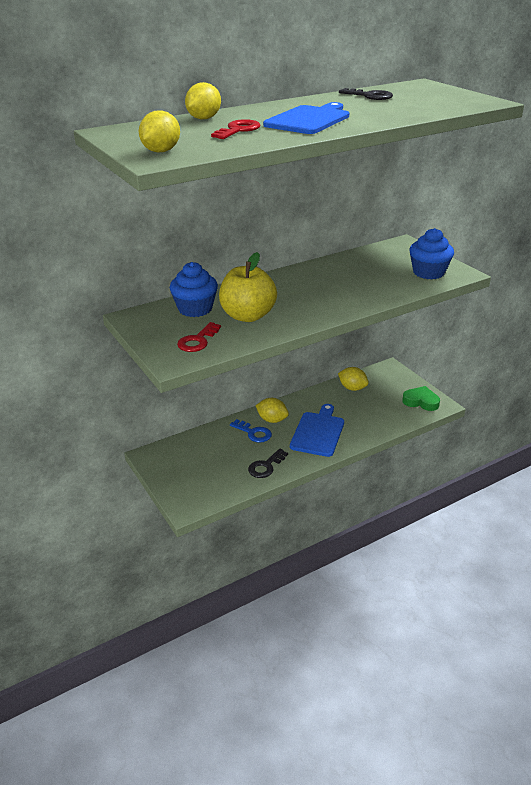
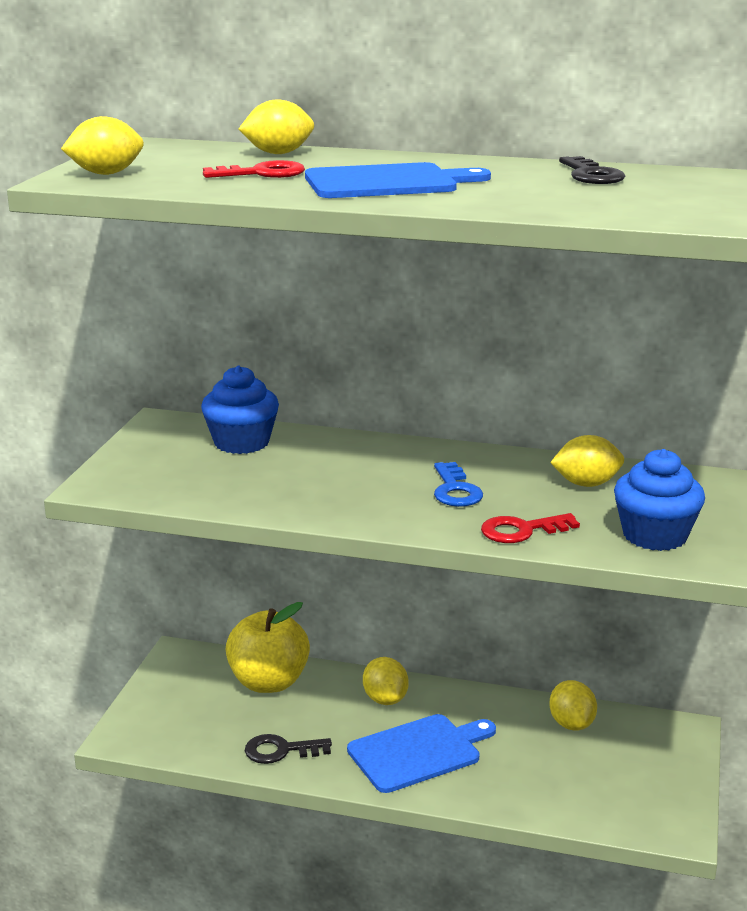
camera: 45 degrees right, 10 degrees down
red key [177,322,221,352] -> red key moved to [481,513,580,543]
yellow apple [219,252,277,322] -> yellow apple moved to [226,602,310,693]
blue key [230,419,272,443] -> blue key moved to [434,462,483,507]
green heart [402,386,440,411] -> none
none -> yellow lemon [550,435,624,487]

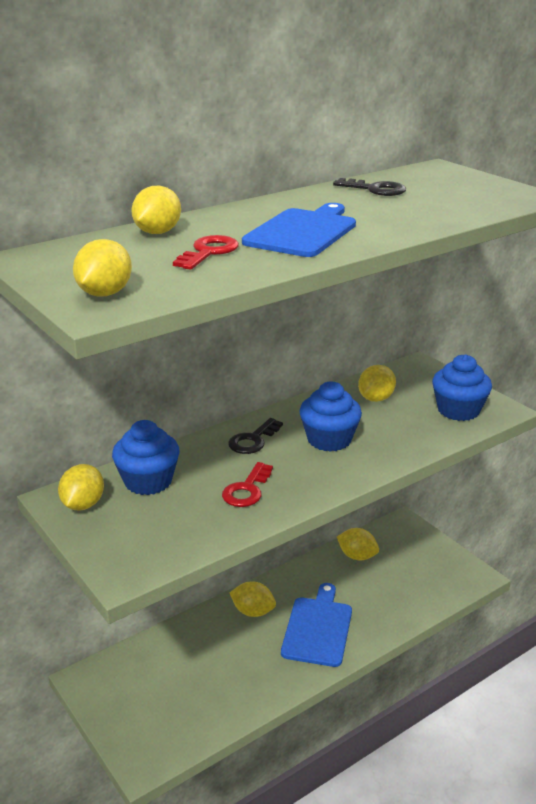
camera: 50 degrees left, 5 degrees up
yellow apple [226,602,310,693] -> none
black key [245,734,332,764] -> black key moved to [228,418,283,454]
blue key [434,462,483,507] -> blue cupcake [299,382,362,452]
red key [481,513,580,543] -> red key moved to [222,462,273,507]
none -> yellow lemon [58,464,104,510]

